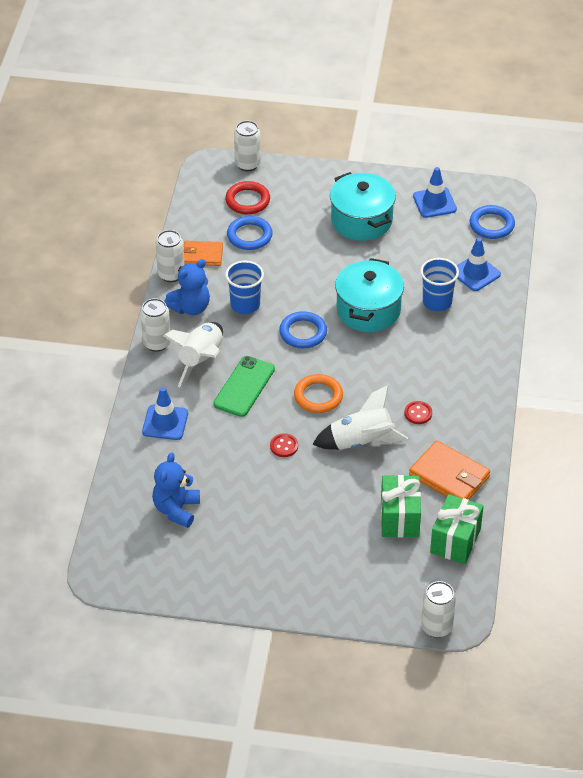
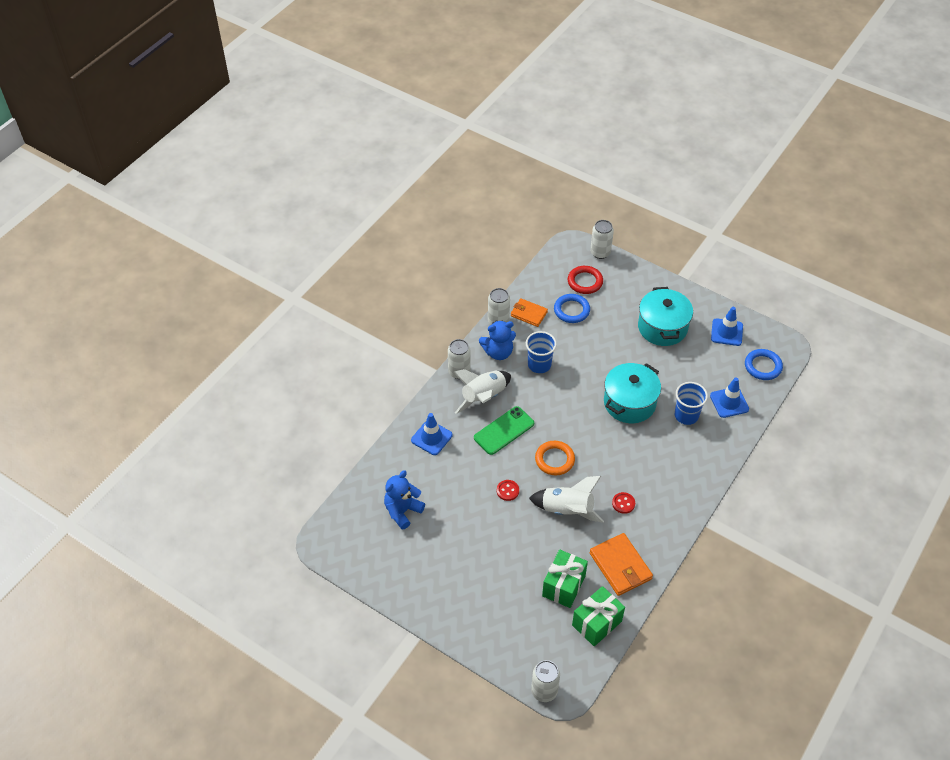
camera: 25 degrees right, 5 degrees up
blue ring [279,311,327,349] -> none

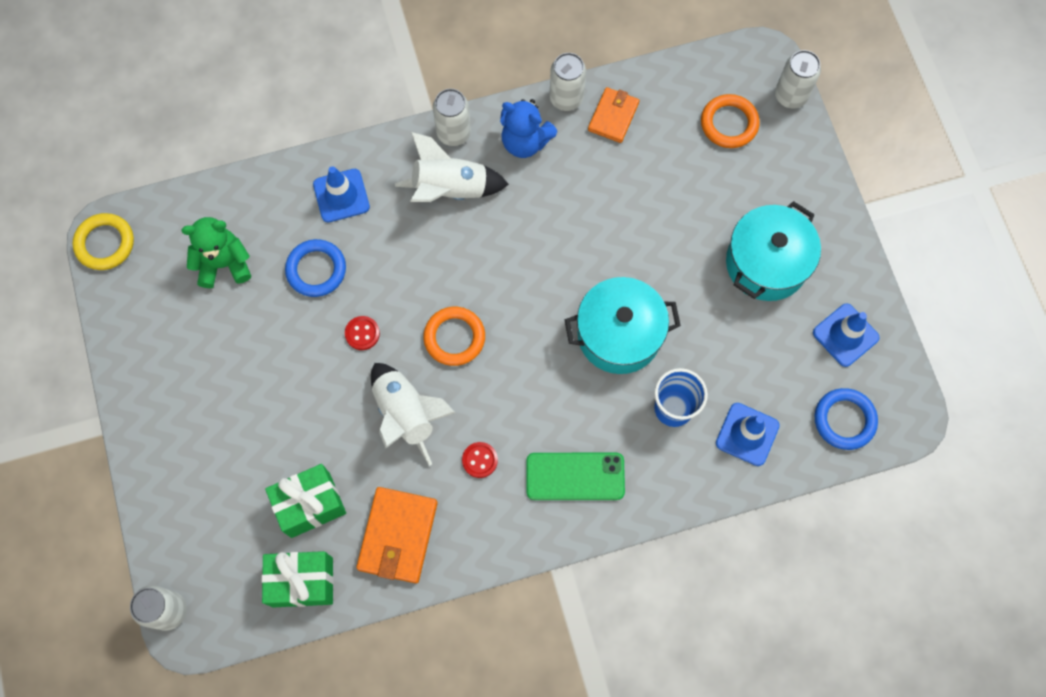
camera: 40 degrees right, 20 degrees up
blue teddy bear [384,470,425,530] -> green teddy bear [181,217,251,288]
green phone [474,406,534,455] -> green phone moved to [526,453,625,500]
orange wallet [511,298,548,327] -> orange wallet turned 45 degrees clockwise [588,87,639,143]
blue cup [526,331,557,373] -> none
blue ring [554,294,590,323] -> blue ring moved to [285,239,346,297]
red ring [568,266,603,294] -> orange ring [701,94,760,148]
none -> yellow ring [73,213,134,270]

